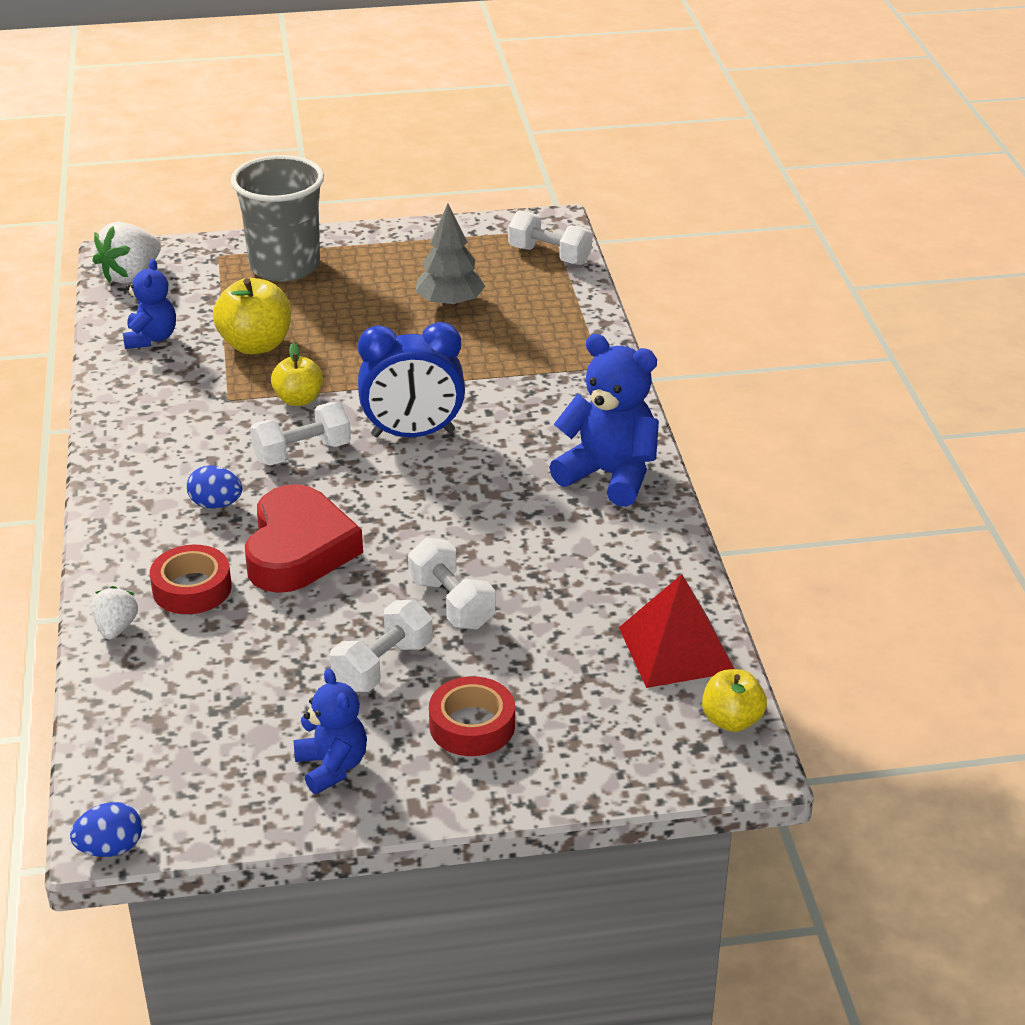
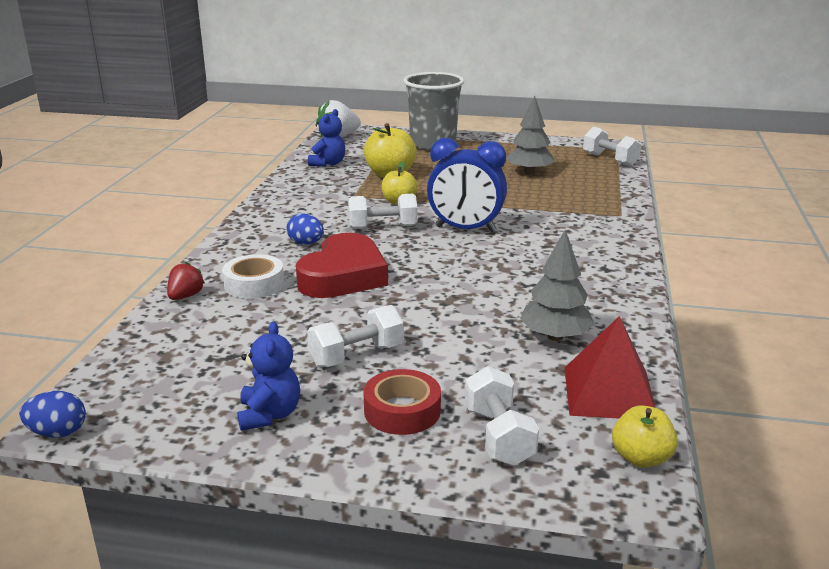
camera: 20 degrees right, 10 degrees down
white strawberry [91,586,138,640] -> red strawberry [167,262,205,300]
red tape [150,545,232,614] -> white tape [222,254,284,299]
white dumbbell [408,538,496,629] -> white dumbbell moved to [465,366,539,466]
blue teddy bear [549,334,659,507] -> none
none -> grey tree [520,230,595,341]

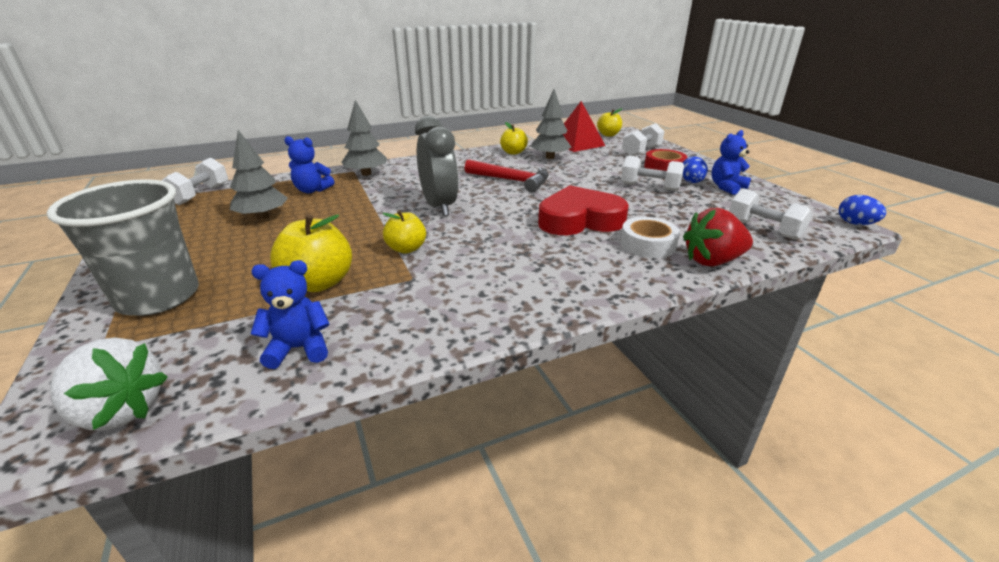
camera: 125 degrees left, 5 degrees up
red strawberry [167,262,205,300] -> red strawberry [683,208,753,266], size x1.71
blue egg [287,213,324,245] -> blue egg moved to [682,156,708,183]
white dumbbell [348,194,418,229] -> white dumbbell moved to [729,188,813,240]
blue clock [427,138,507,232] -> grey clock [415,116,459,216]
none -> blue teddy bear [284,136,334,193]
none -> grey tree [342,100,387,176]
none -> red hammer [464,159,549,193]
none -> yellow apple [500,122,528,155]

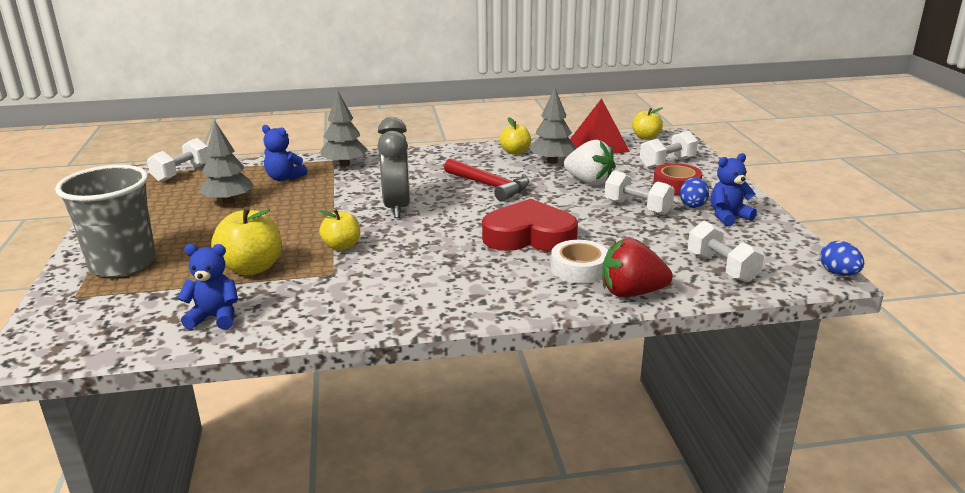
camera: 15 degrees right, 5 degrees down
white strawberry [50,338,168,430] -> white strawberry moved to [564,140,616,186]

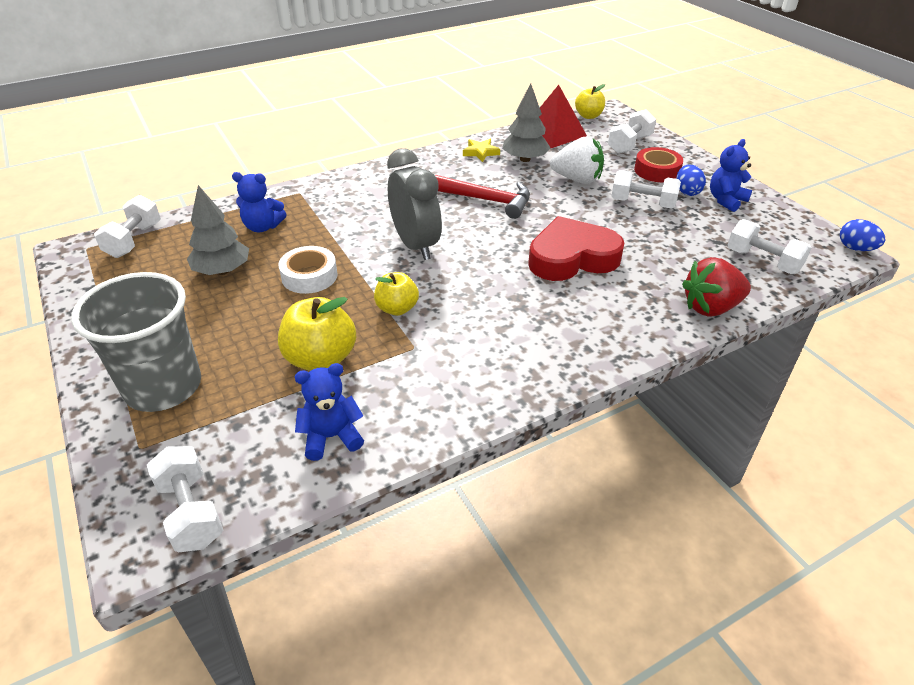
camera: 20 degrees left, 15 degrees up
grey tree [320,90,368,167] -> none
yellow apple [500,117,531,155] -> yellow star [463,139,500,162]
white tape [551,240,608,283] -> white tape moved to [278,246,337,294]
none -> white dumbbell [147,446,223,552]

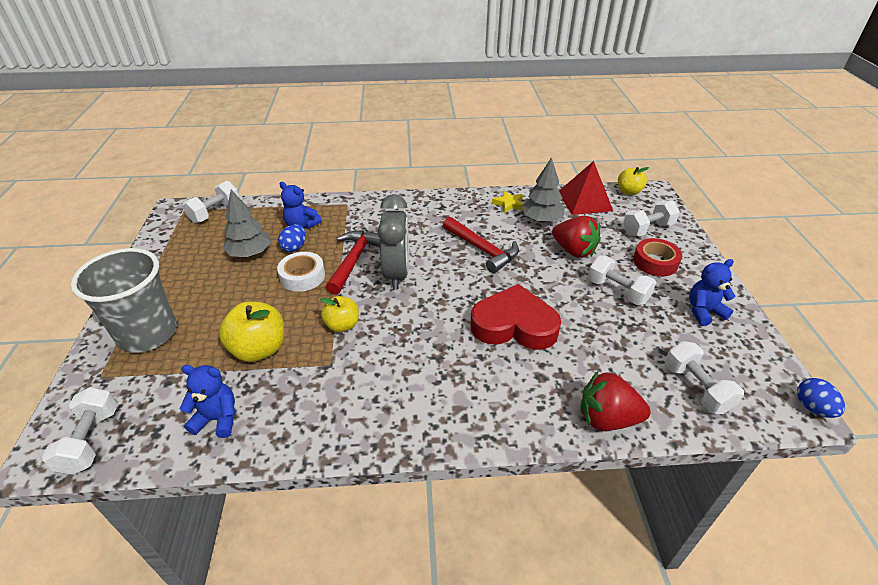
camera: 25 degrees right, 0 degrees up
white strawberry [550,137,604,184] -> red strawberry [552,216,601,258]
blue egg [676,164,706,196] -> blue egg moved to [278,224,306,252]
none -> red hammer [326,231,380,295]

